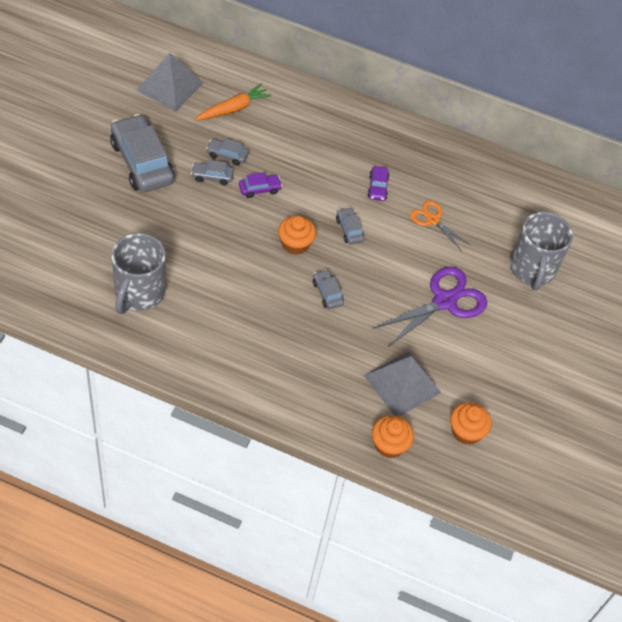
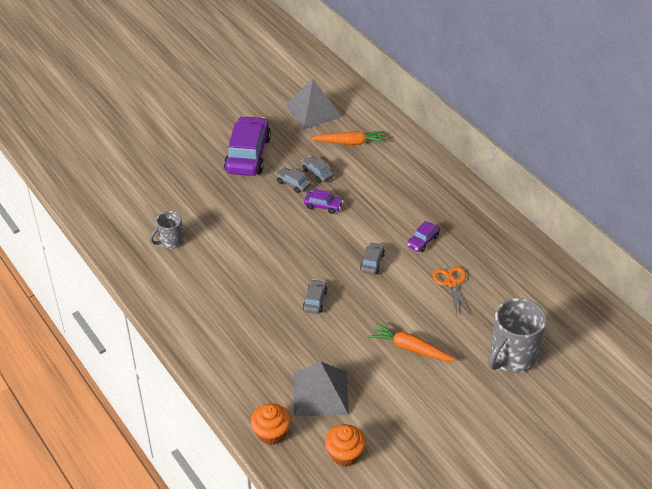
camera: 40 degrees right, 10 degrees down
grey car [110,114,175,192] -> purple car [224,116,271,176]
grey mug [111,233,166,314] -> grey mug [150,211,184,249], size x0.56
orange cupcake [278,216,316,255] -> none
purple scissors [373,267,487,347] -> orange carrot [369,323,455,361]

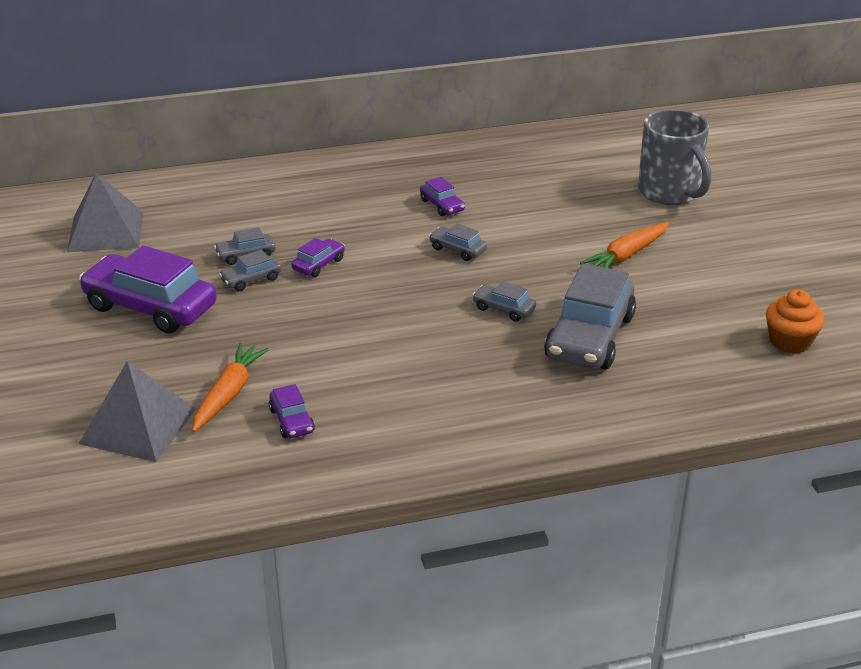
camera: 70 degrees left, 10 degrees down
grey mug [150,211,184,249] -> purple car [269,384,315,438]
orange cupcake [251,403,291,445] -> none
grey pyramid [294,362,349,416] -> grey pyramid moved to [78,361,196,462]
orange carrot [310,131,386,145] -> orange carrot moved to [192,343,269,432]
orange scissors [432,266,470,315] -> none
none -> grey car [544,264,636,369]

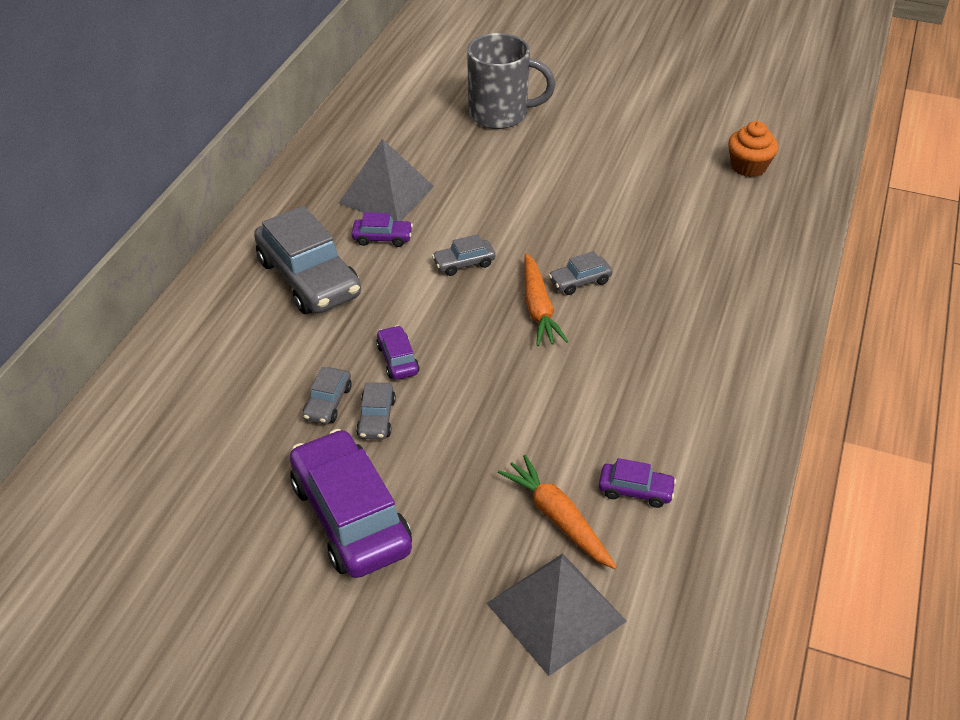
camera: 55 degrees left, 10 degrees up
grey pyramid [67,173,143,252] -> grey pyramid moved to [338,139,434,221]
purple car [79,245,217,334] -> purple car turned 90 degrees clockwise [290,429,412,578]
grey car [544,264,636,369] -> grey car moved to [254,206,361,314]
orange carrot [580,222,669,268] -> orange carrot moved to [524,253,568,346]

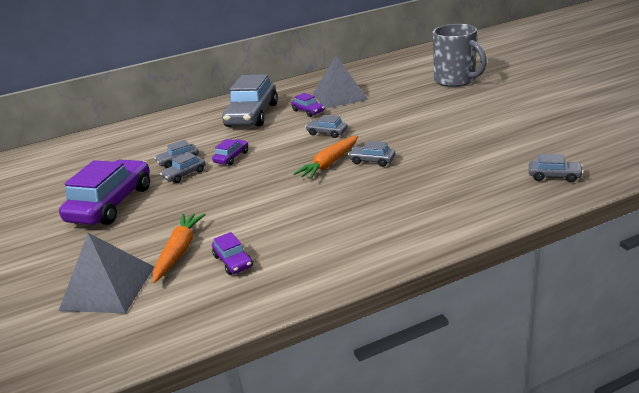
camera: 50 degrees right, 15 degrees down
orange cupcake [728,121,778,177] -> none
none -> grey car [529,154,584,182]

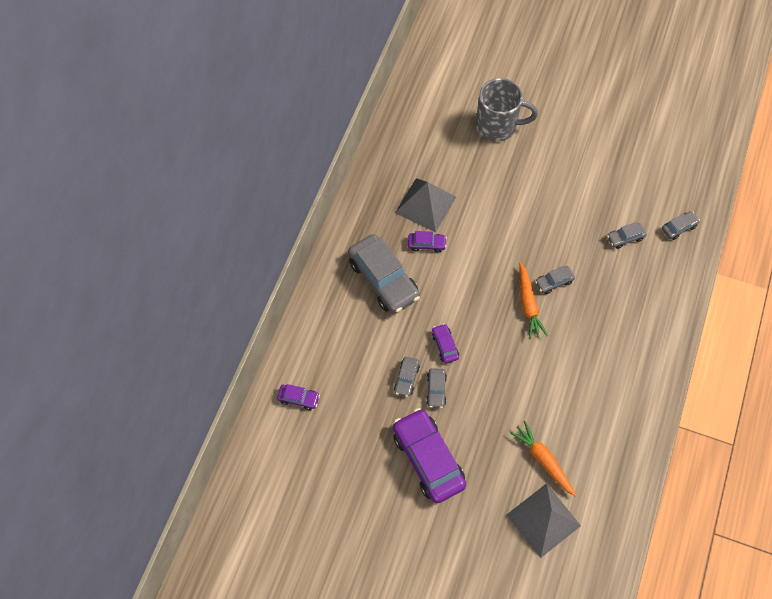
camera: 50 degrees left, 35 degrees up
purple car [212,232,253,275] -> purple car moved to [277,384,320,410]
grey car [305,115,348,138] -> grey car moved to [607,222,647,249]

